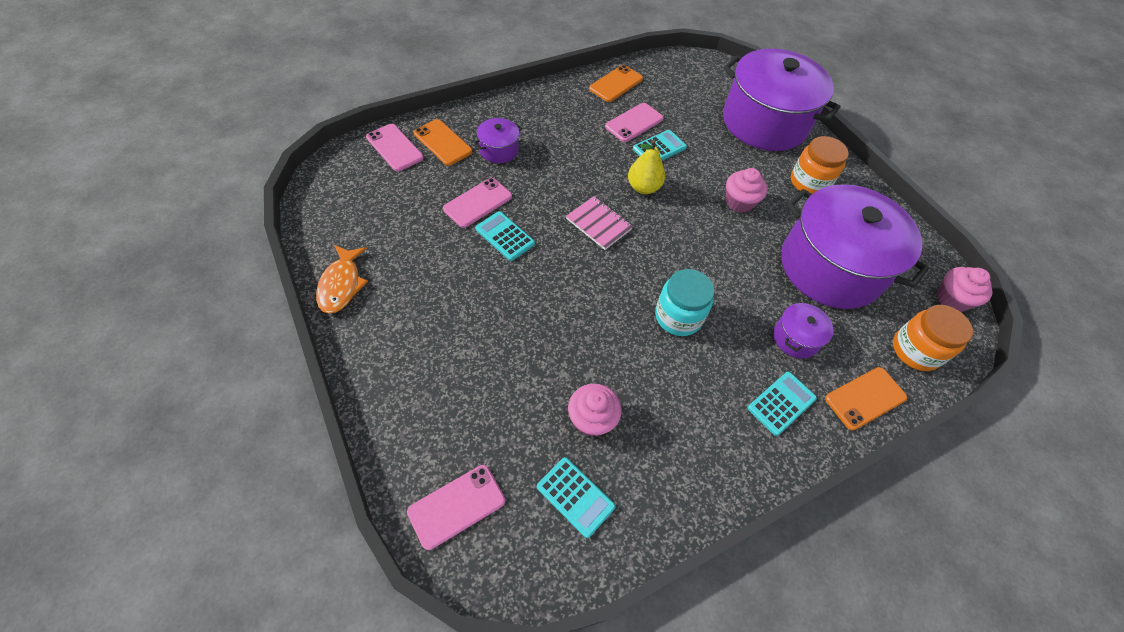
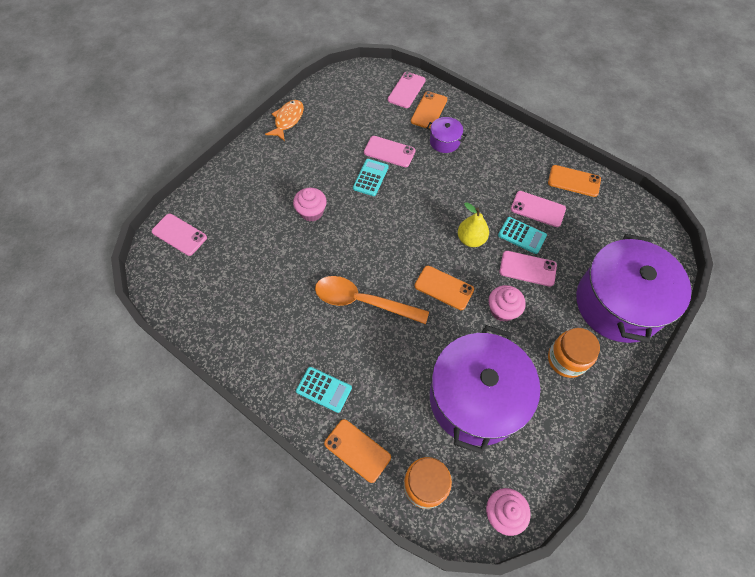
camera: 70 degrees right, 5 degrees up
orange fish [316,245,368,314] -> orange fish turned 135 degrees clockwise [265,100,304,141]
turquoise calculator [537,457,616,538] -> none
pink notebook [566,196,633,250] -> none
pink cupcake [568,384,622,437] -> pink cupcake moved to [293,188,327,221]
turquoise jar [655,269,714,336] -> orange spoon [315,276,429,324]
purple pot [773,303,833,358] -> none
none -> orange phone [415,266,474,310]
none -> pink phone [499,251,557,287]

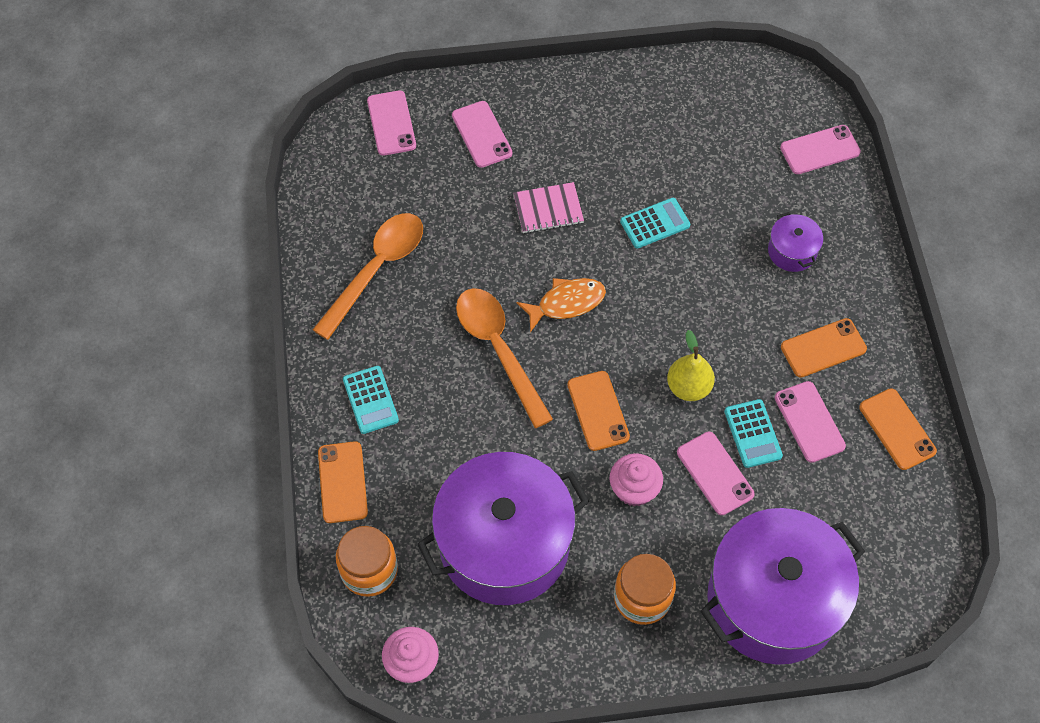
camera: 45 degrees right, 0 degrees up
orange fish [265,100,304,141] -> orange fish moved to [516,278,606,332]
pink cupcake [293,188,327,221] -> pink notebook [513,182,584,233]
pink phone [364,136,416,167] -> pink phone moved to [452,101,512,168]
orange phone [411,91,447,128] -> orange phone moved to [781,318,867,377]
none -> orange spoon [312,213,423,340]

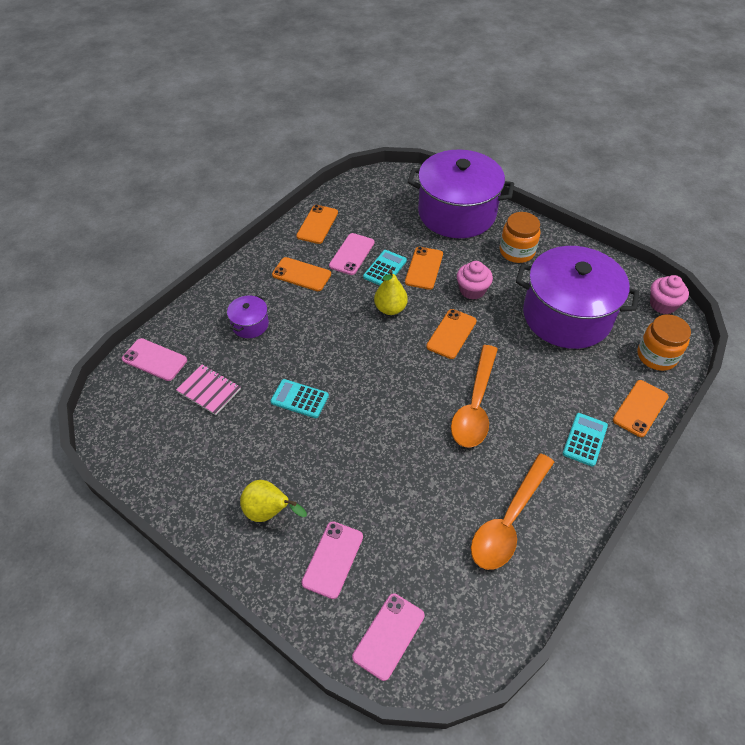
camera: 135 degrees left, 10 degrees down
orange spoon [312,213,423,340] -> orange spoon turned 45 degrees counterclockwise [471,453,554,570]
pink notebook [513,182,584,233] -> pink notebook moved to [176,364,241,415]
orange fish [516,278,606,332] -> none
pink phone [677,432,755,515] -> orange phone [405,247,443,290]
none -> yellow pear [240,480,307,522]

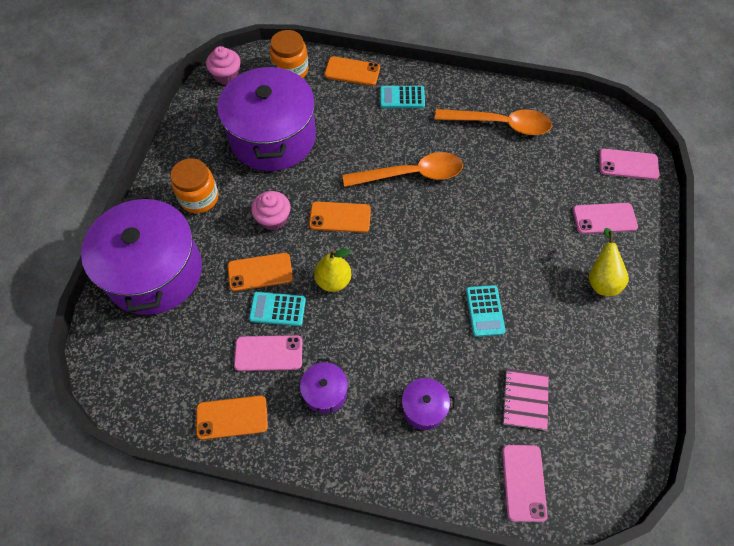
camera: 115 degrees left, 10 degrees up
orange phone [272,257,331,291] -> purple pot [300,358,348,416]

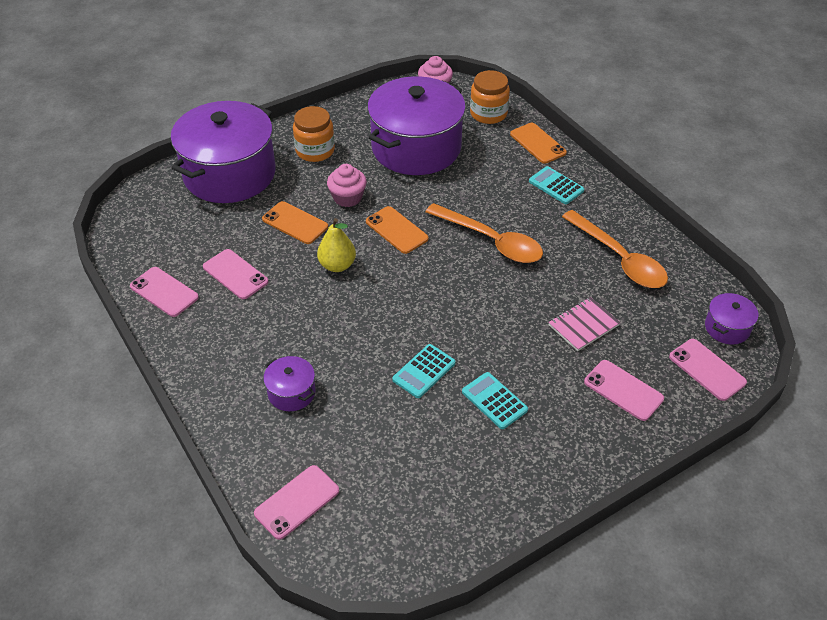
camera: 45 degrees right, 15 degrees down
orange phone [196,396,268,440] -> pink phone [130,267,199,317]
turquoise calculator [249,292,306,326] -> turquoise calculator moved to [462,372,528,429]
purple pot [300,358,348,416] -> purple pot moved to [705,293,758,344]
pink notebook [502,368,549,430] -> pink notebook moved to [548,297,620,351]
yellow pear [589,228,629,296] -> none

